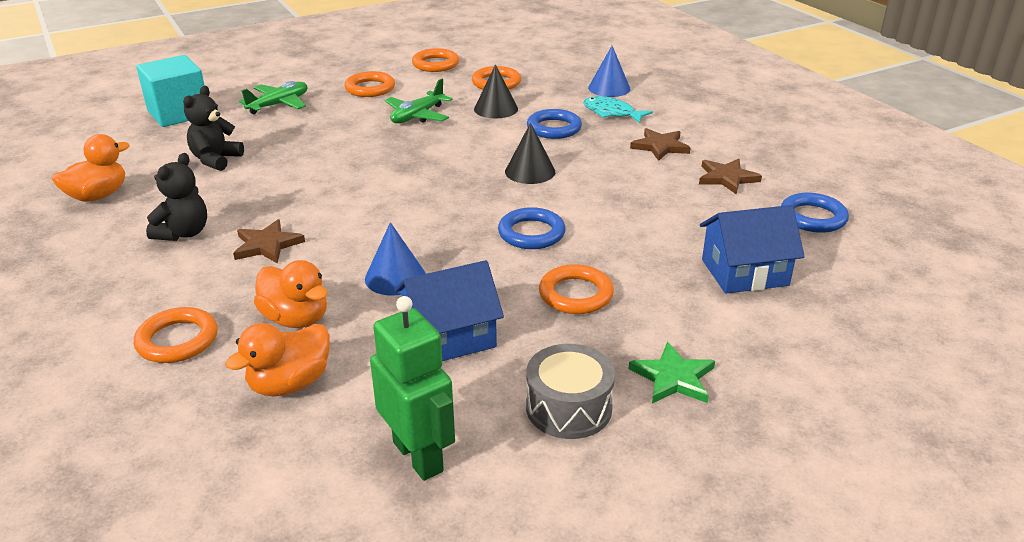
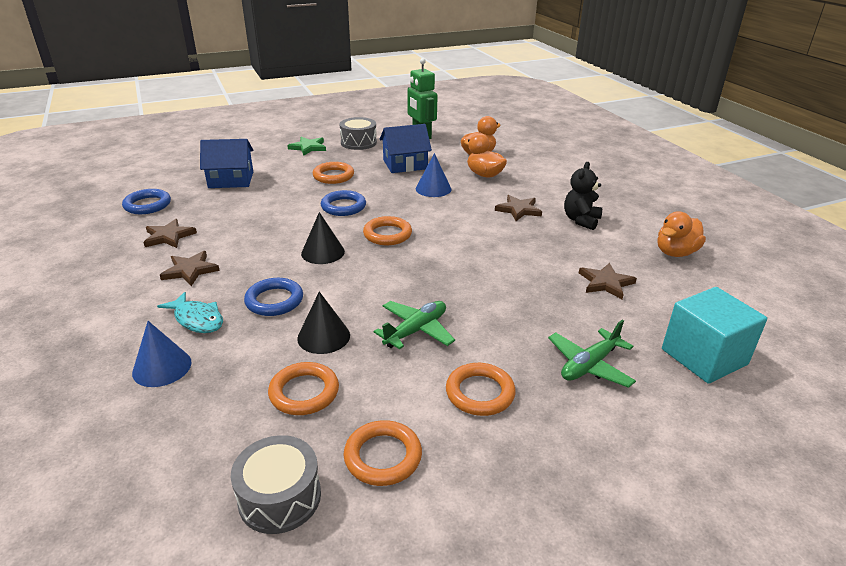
camera: 175 degrees left, 0 degrees up
orange ring [134,307,218,363] -> orange ring moved to [363,216,412,245]
black teddy bear [183,86,244,171] -> brown star [579,263,637,299]
none -> grey drum [231,435,321,534]

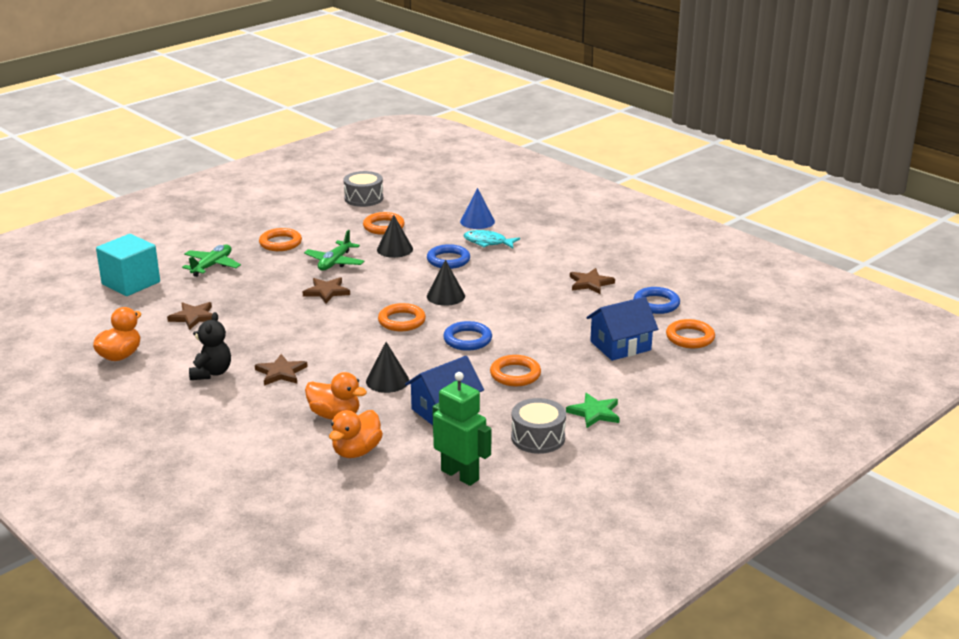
camera: 160 degrees right, 5 degrees down
brown star [160,251,220,286] -> brown star moved to [303,277,350,303]
orange ring [344,420,422,486] -> orange ring moved to [666,319,715,348]
blue cone [416,153,451,197] -> black cone [366,342,409,393]

